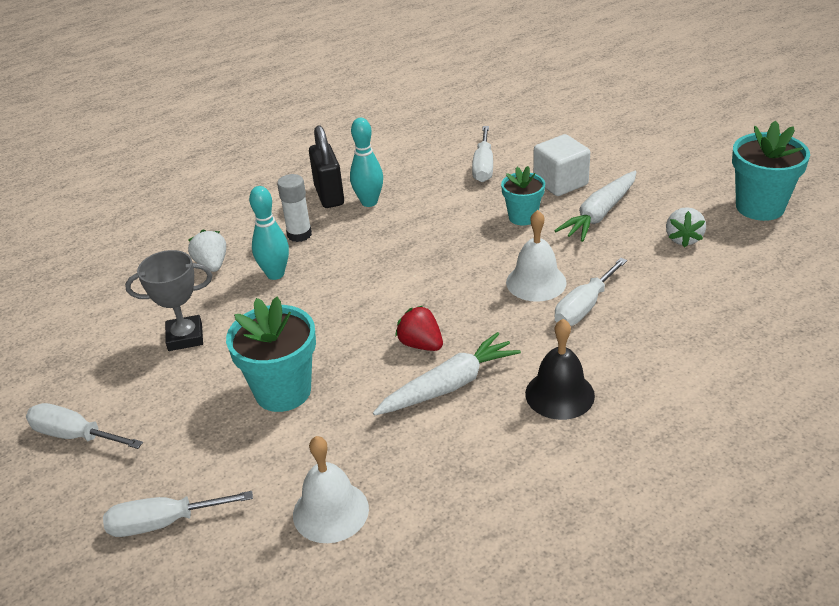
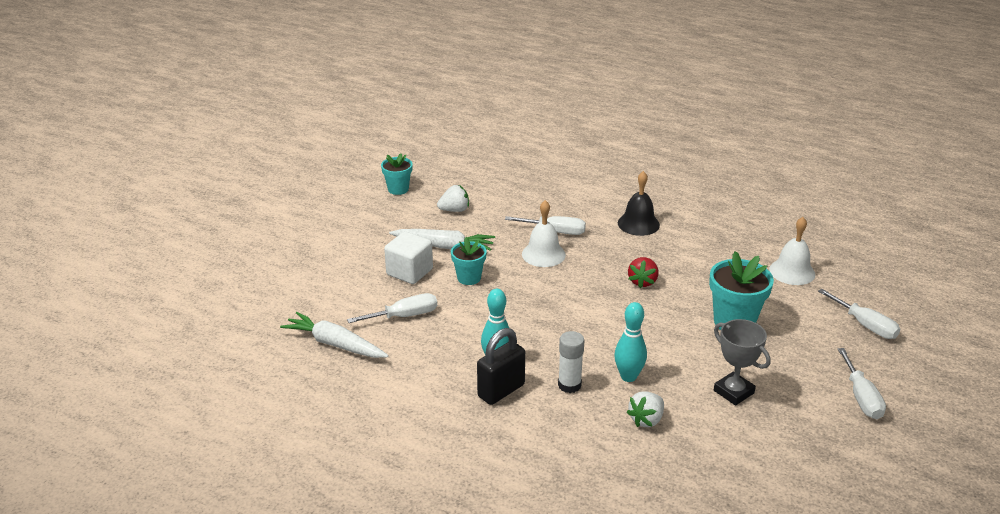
camera: 120 degrees left, 5 degrees down
white carrot [373,332,521,416] -> white carrot moved to [280,312,389,358]
turquoise flower pot [732,120,810,221] -> turquoise flower pot [381,153,413,195], size x0.61

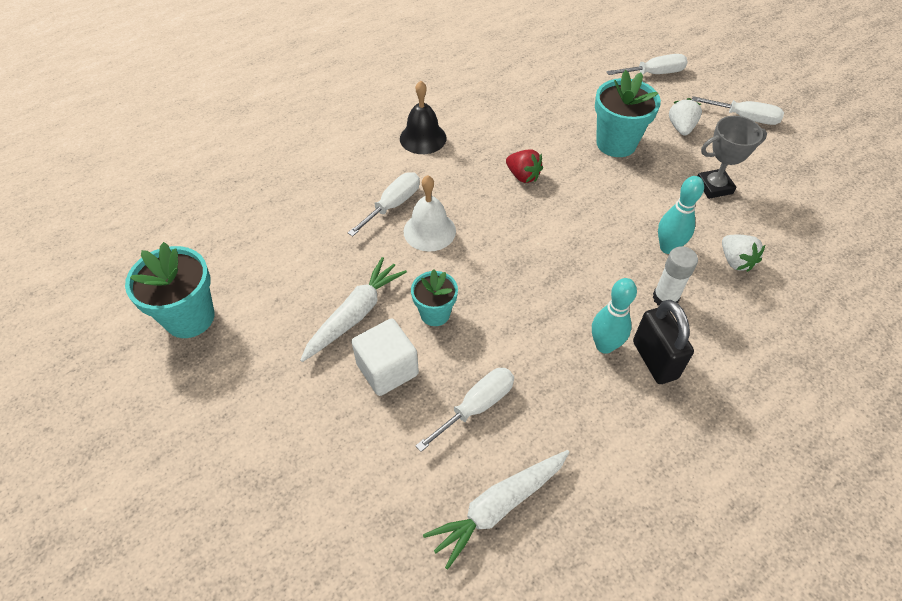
camera: 65 degrees left, 20 degrees up
white screwdriver [347,293,437,323] -> white screwdriver turned 45 degrees clockwise [416,368,514,452]
turquoise flower pot [381,153,413,195] -> turquoise flower pot [125,242,214,338], size x1.63
white strawberry [437,185,469,212] -> white strawberry moved to [669,98,702,136]
white bell [769,217,815,285] -> none

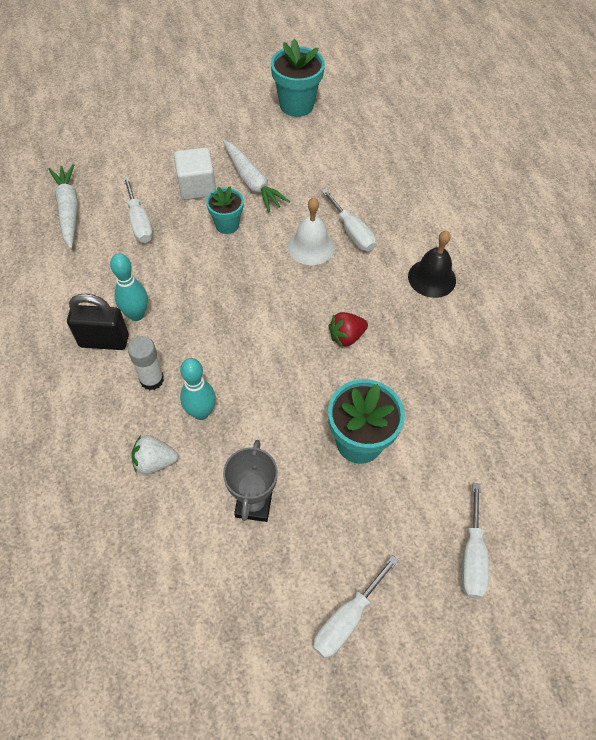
camera: 110 degrees right, 5 degrees up
white strawberry [669,98,702,136] -> none

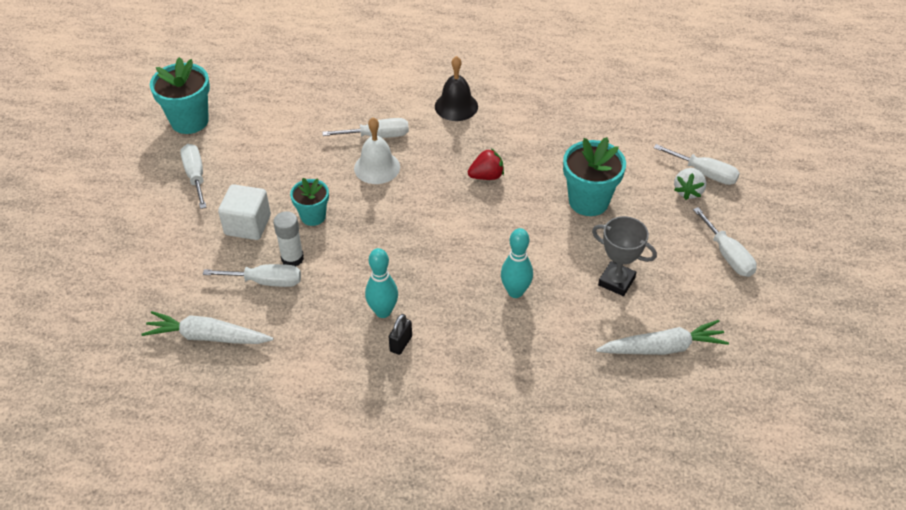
camera: 65 degrees left, 10 degrees down
black padlock [67,294,129,350] -> black padlock [389,314,412,355], size x0.55
white glue stick [128,336,164,390] -> white glue stick moved to [273,211,304,266]
white strawberry [131,435,178,474] -> white strawberry moved to [674,168,706,200]
white carrot [223,140,290,212] -> white carrot moved to [596,320,729,355]
red strawberry [329,312,368,347] -> red strawberry turned 105 degrees counterclockwise [468,149,504,180]
none -> white screwdriver [180,144,207,209]

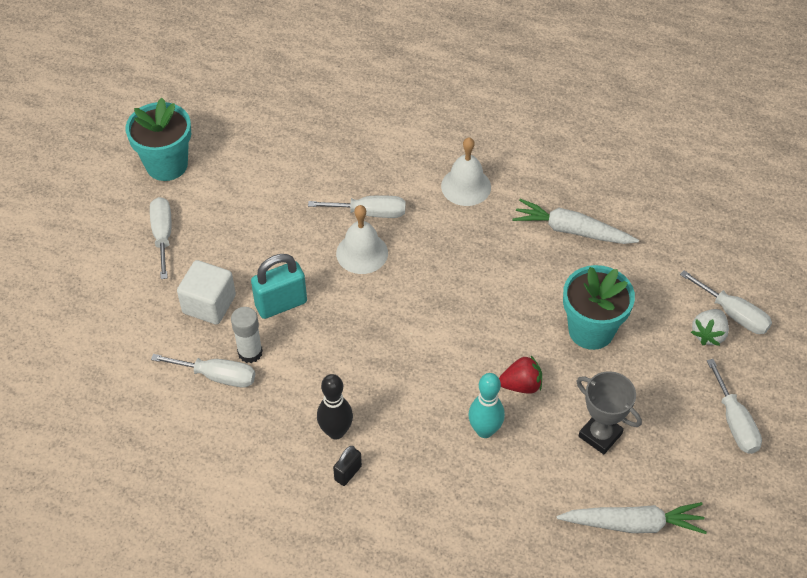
camera: 10 degrees right, 5 degrees up
white carrot [142,311,274,344] -> white carrot moved to [512,199,639,244]
turquoise flower pot [290,178,329,226] -> turquoise padlock [251,254,307,319]
turquoise bowling pin [365,248,398,318] -> black bowling pin [317,374,353,439]
black bell [435,56,478,121] -> white bell [441,137,491,206]
red strawberry [468,149,504,180] -> red strawberry moved to [499,356,542,394]

